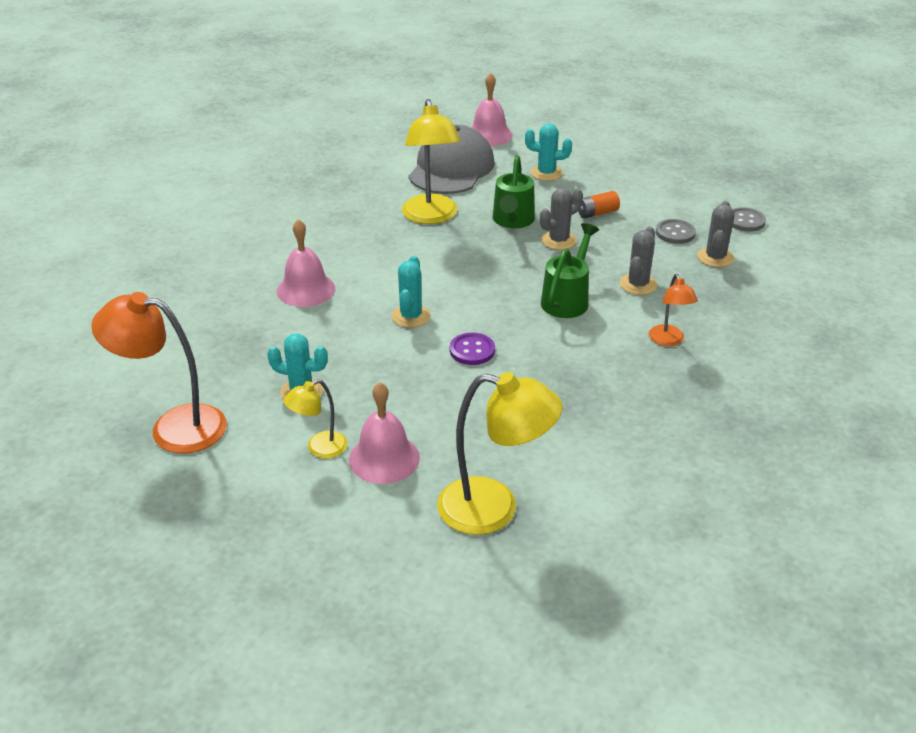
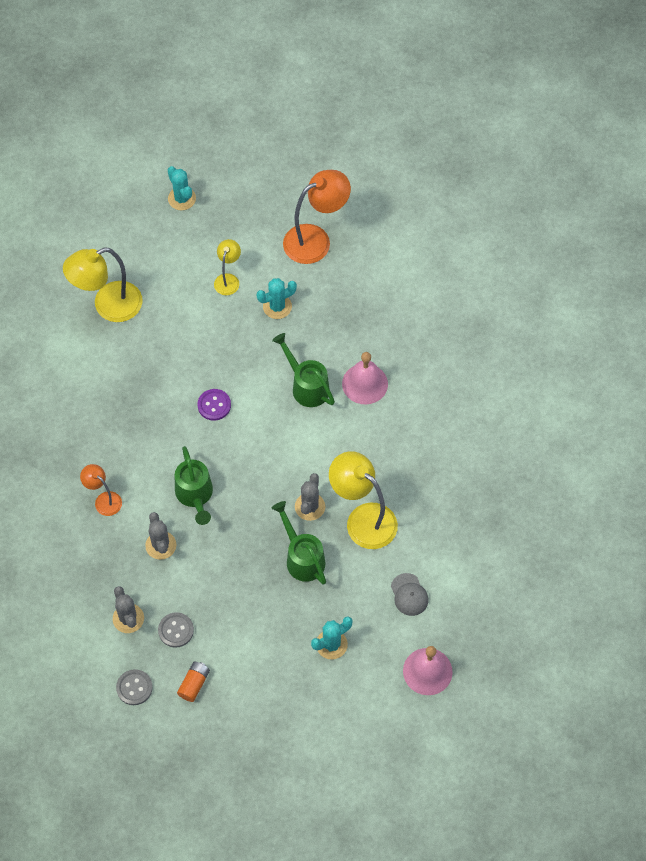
camera: 140 degrees right, 25 degrees up
pink bell [349,382,420,484] -> none
turquoise cactus [392,256,430,328] -> turquoise cactus moved to [168,166,196,210]
grey cap [409,125,495,194] -> grey cap [391,573,428,616], size x0.44
grey cactus [540,188,583,250] -> grey cactus moved to [295,473,325,521]
orange battery [578,191,620,219] -> orange battery moved to [177,662,210,702]
none -> green watering can [272,333,335,407]

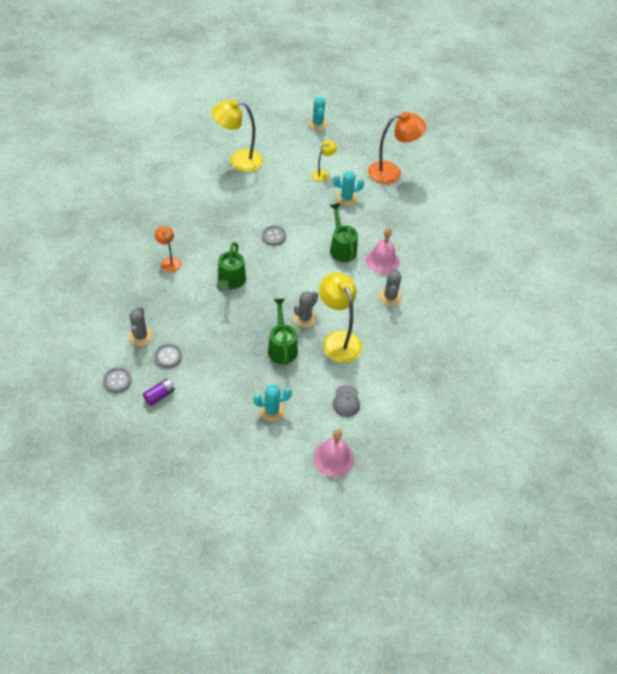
camera: 20 degrees right, 10 degrees down
grey cactus [145,512,176,560] -> grey cactus moved to [379,268,402,306]
orange battery [177,662,210,702] -> purple battery [143,378,175,406]
purple button [197,389,231,421] -> grey button [262,226,286,246]

